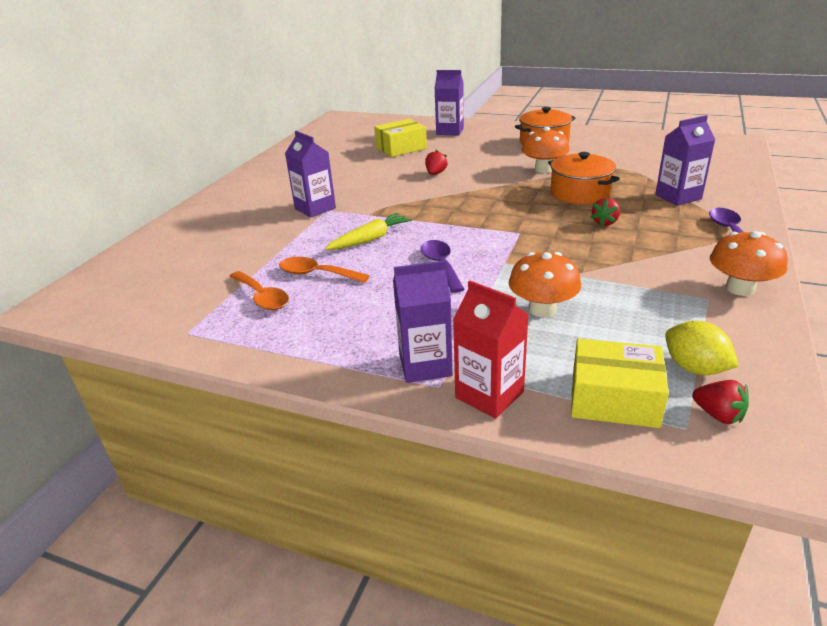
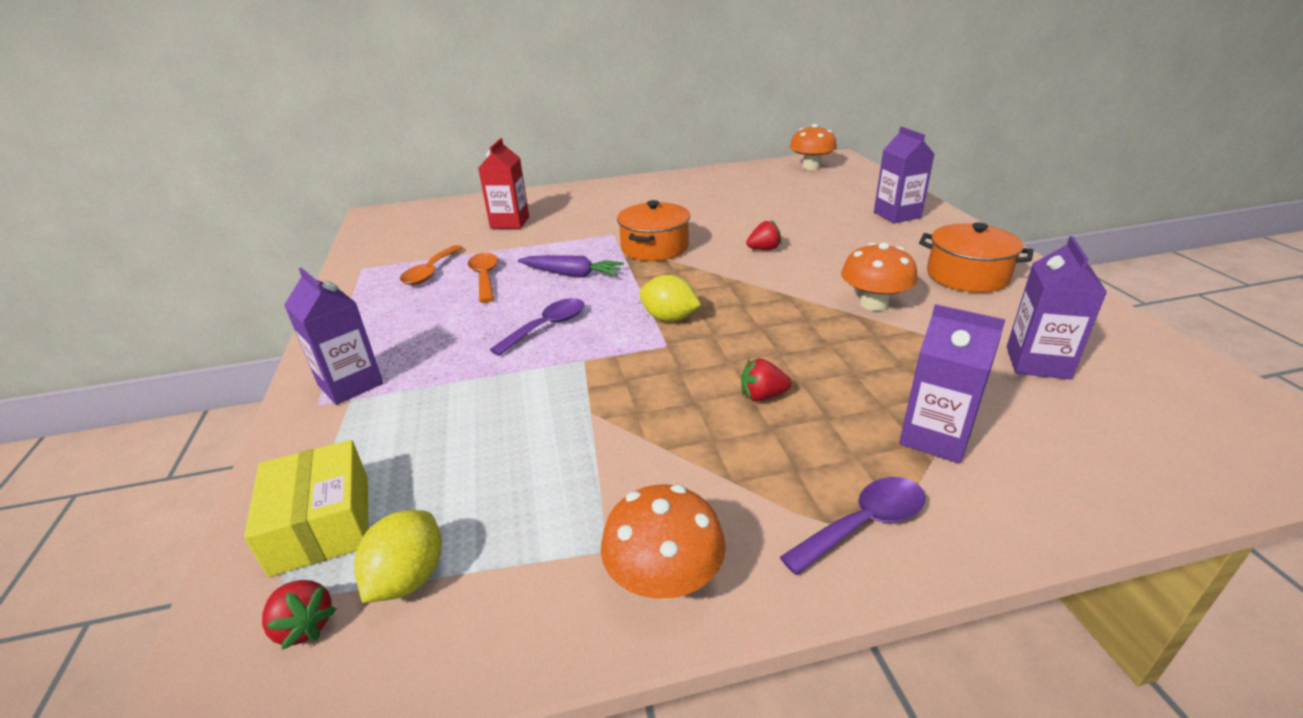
camera: 55 degrees right, 0 degrees up
purple carton [285,131,336,218] -> purple carton moved to [1006,236,1107,379]
yellow carrot [325,213,412,250] -> purple carrot [518,255,624,277]
yellow box [374,119,427,157] -> none
red carton [453,281,528,419] -> red carton moved to [478,138,529,229]
orange mushroom [509,252,581,317] -> orange mushroom moved to [790,124,837,170]
orange pot [548,152,620,204] -> orange pot moved to [617,200,690,261]
red strawberry [692,380,749,424] -> red strawberry turned 60 degrees counterclockwise [262,580,336,650]
none -> yellow lemon [639,275,701,322]

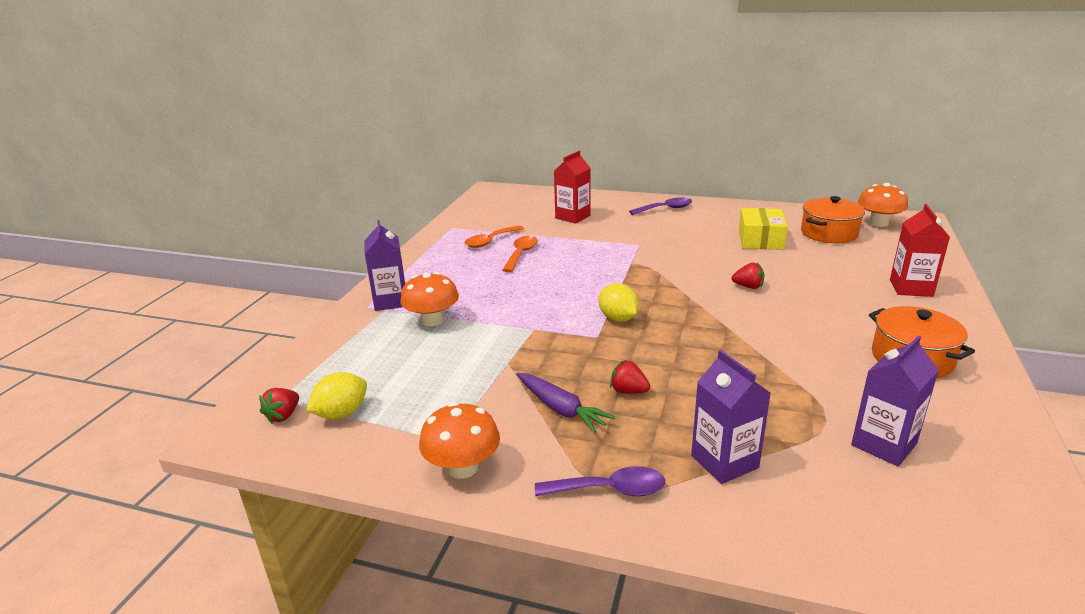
camera: 30 degrees right, 5 degrees down
yellow box [244,440,368,577] -> yellow box moved to [739,208,788,250]
red strawberry [262,580,336,650] -> red strawberry turned 45 degrees clockwise [259,388,299,424]
purple spoon [490,298,584,356] -> purple spoon moved to [629,198,692,215]
purple carrot [518,255,624,277] -> purple carrot moved to [516,373,615,433]
orange pot [617,200,690,261] -> orange pot moved to [801,196,865,244]
orange mushroom [841,242,918,311] -> orange mushroom moved to [400,272,459,326]
purple carton [874,127,934,223] -> red carton [890,204,950,297]

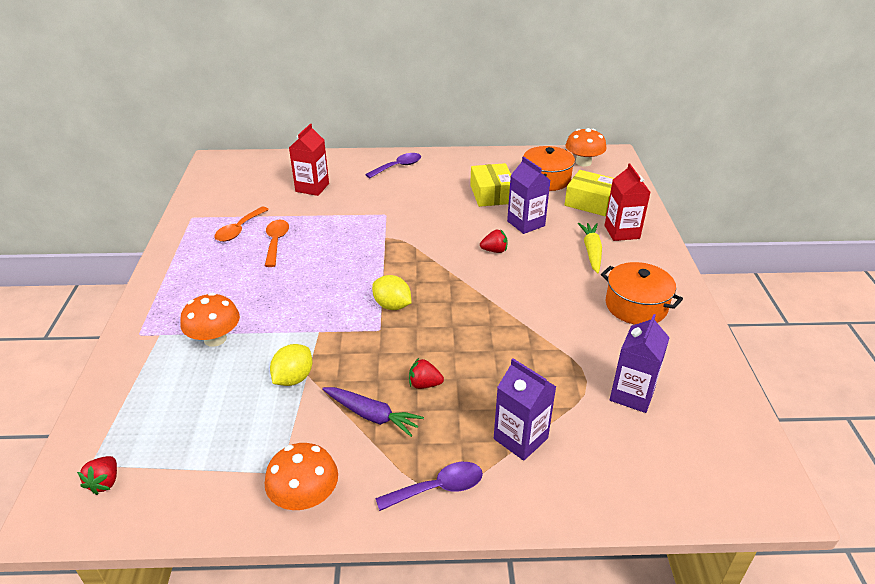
camera: 20 degrees left, 10 degrees up
yellow lemon [306,372,367,419] -> yellow lemon moved to [270,344,312,386]
purple carton [364,220,405,311] -> purple carton moved to [507,157,550,234]
none -> yellow box [565,170,614,216]
none -> yellow carrot [578,223,602,273]

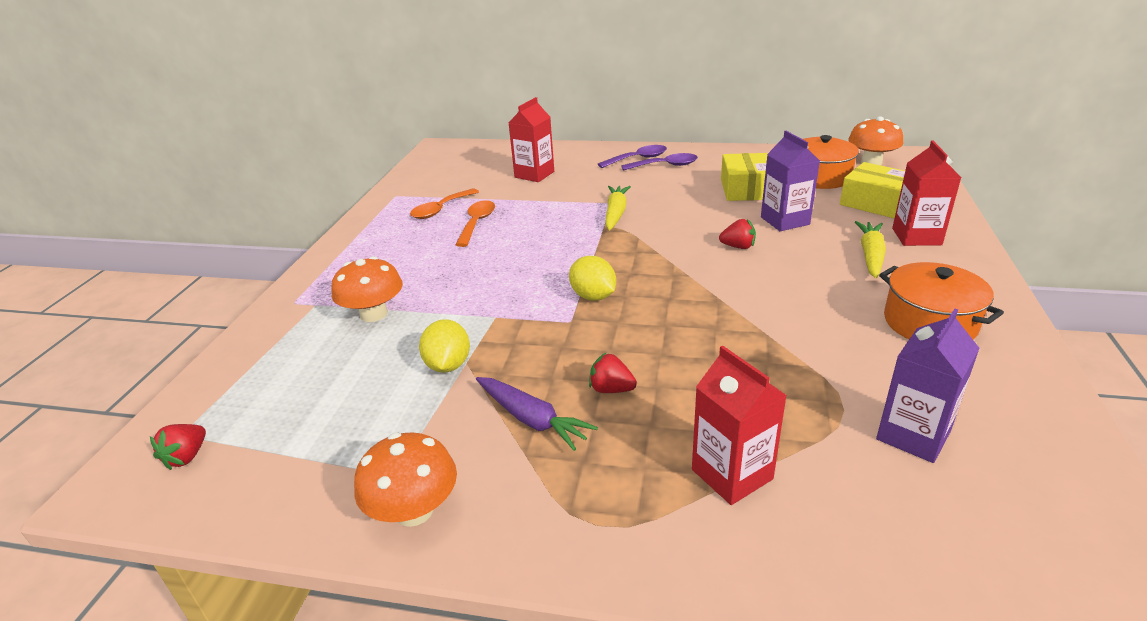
camera: 15 degrees right, 5 degrees down
yellow lemon [270,344,312,386] -> yellow lemon turned 45 degrees counterclockwise [419,319,470,373]
purple spoon [375,462,483,511] -> purple spoon moved to [621,153,698,171]
purple carton [494,358,556,461] -> red carton [692,345,787,505]
none -> yellow carrot [605,186,631,230]

